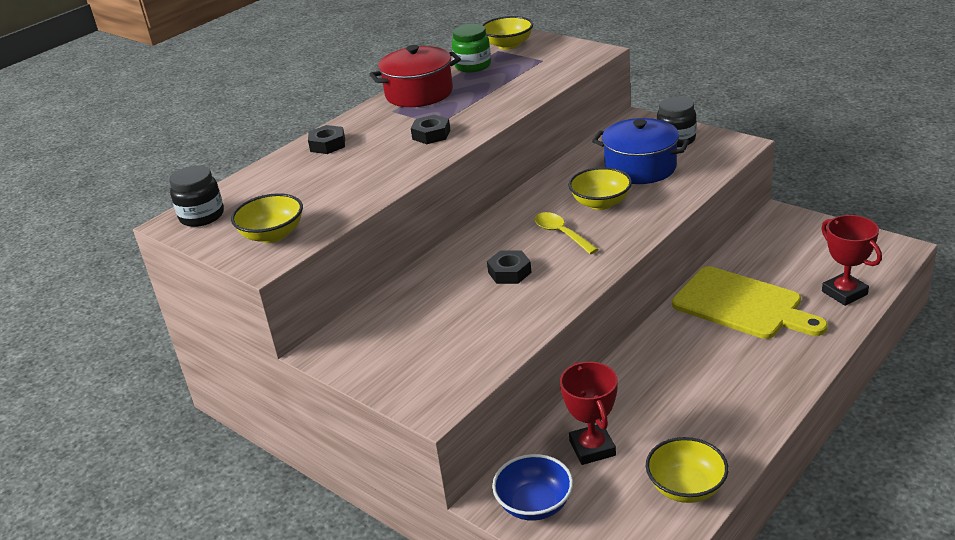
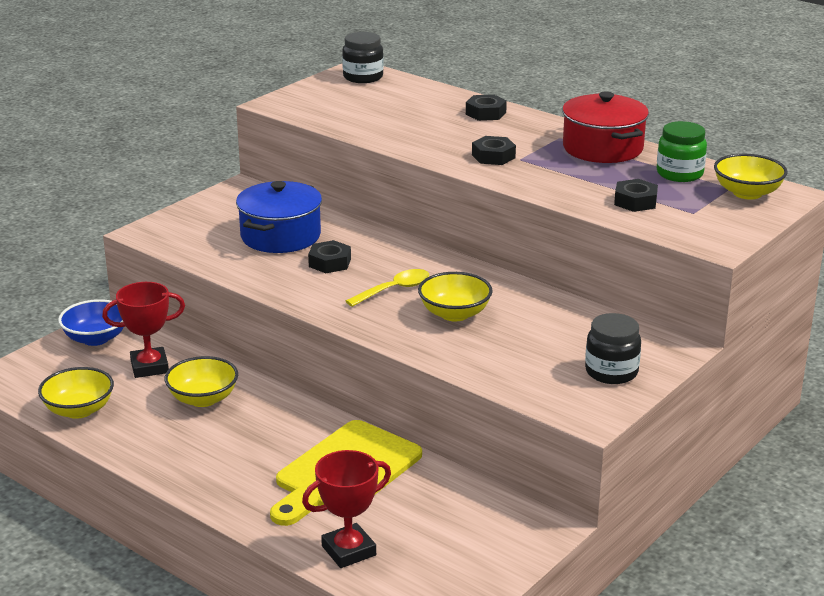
camera: 85 degrees right, 5 degrees down
yellow bowl [231,193,303,243] -> yellow bowl moved to [164,356,238,407]
blue pot [592,118,689,184] -> blue pot moved to [236,181,322,253]
none -> black nut [614,179,658,212]

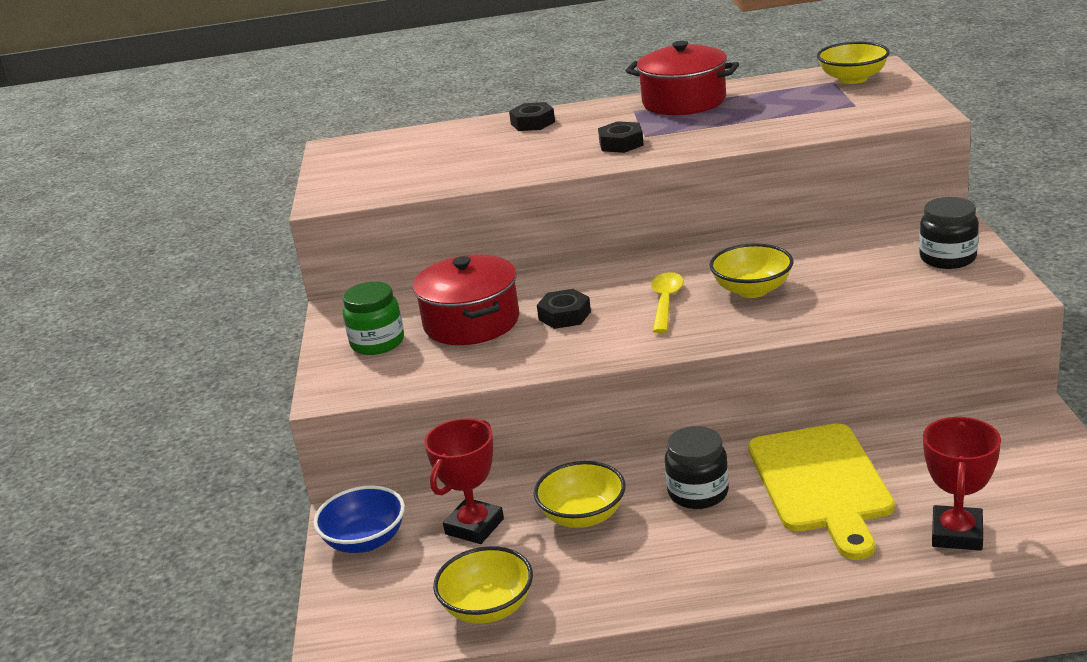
camera: 40 degrees left, 0 degrees up
blue pot [236,181,322,253] -> red pot [413,254,519,345]
black jar [342,32,384,83] -> black jar moved to [665,426,729,509]
black nut [614,179,658,212] -> none
green jar [657,121,707,182] -> green jar moved to [343,281,404,355]

